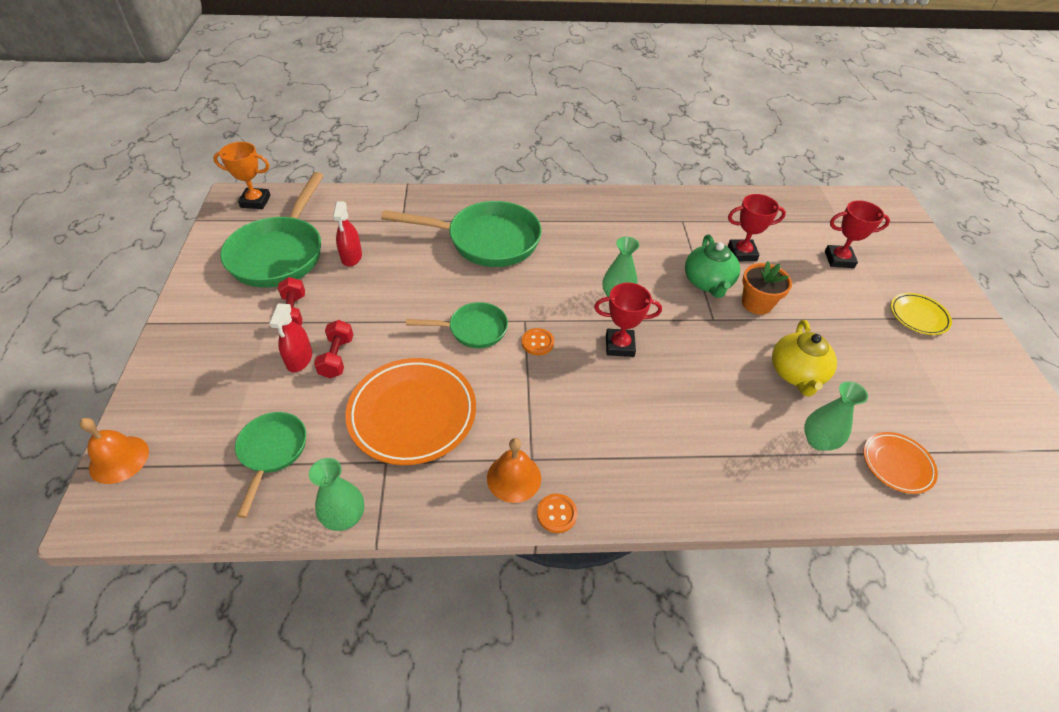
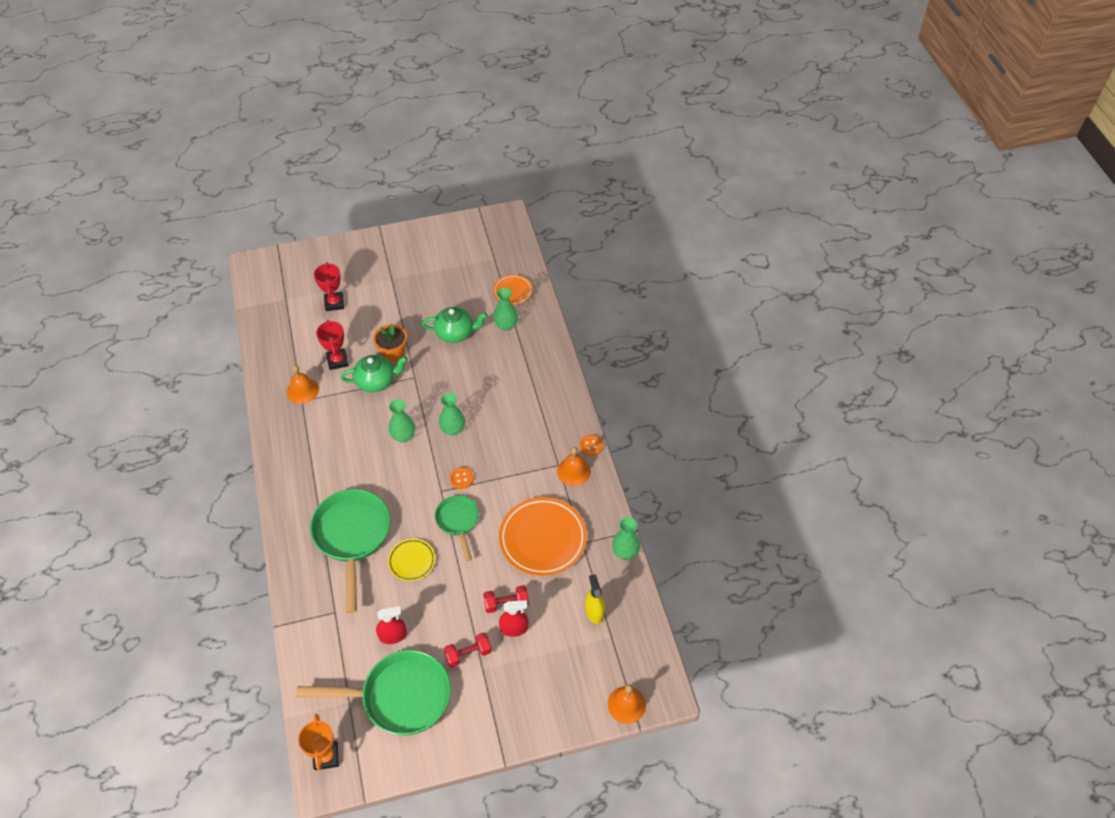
camera: 100 degrees left, 5 degrees up
green pan [235,412,306,518] -> yellow spray bottle [585,574,605,624]
red trophy [594,283,662,357] -> green vase [439,393,465,436]
yellow teapot [772,320,837,397] -> green teapot [422,307,487,343]
yellow plate [891,293,952,335] -> yellow plate moved to [388,538,435,581]
none -> orange bell [287,365,319,404]

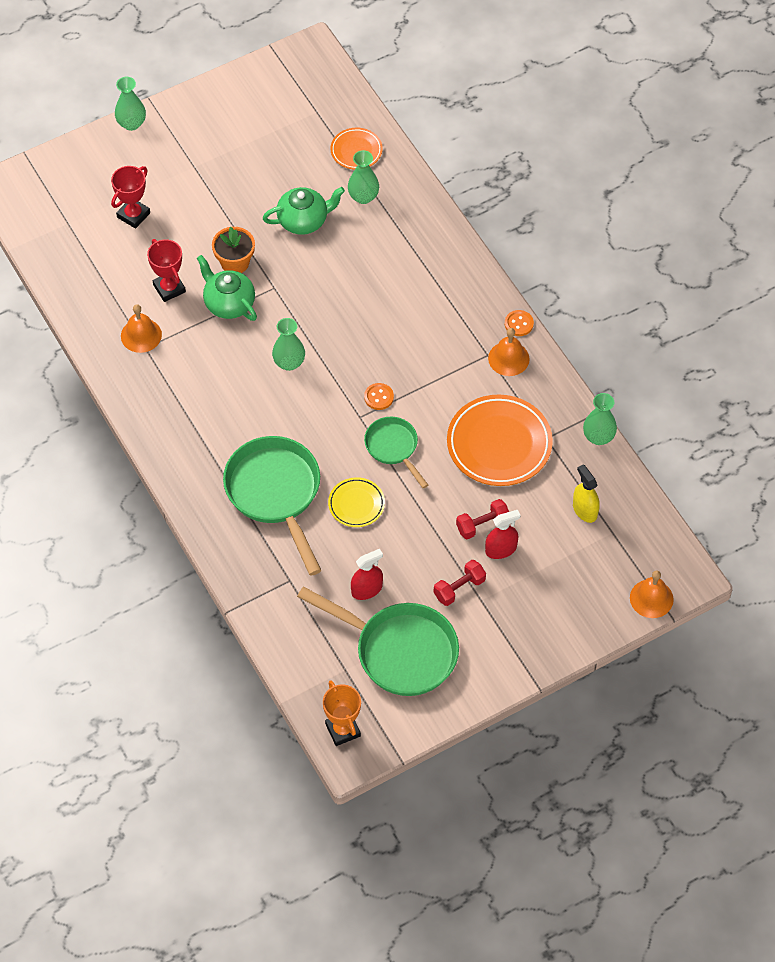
camera: 15 degrees left, 5 degrees up
green pan [296,650,451,736] -> green pan turned 45 degrees clockwise [297,586,459,696]
red trophy [314,262,344,311] -> red trophy turned 60 degrees clockwise [111,166,150,229]
green teapot [341,355,408,392] -> green teapot turned 105 degrees counterclockwise [197,255,257,321]
green vase [439,393,465,436] -> green vase moved to [115,77,146,131]

